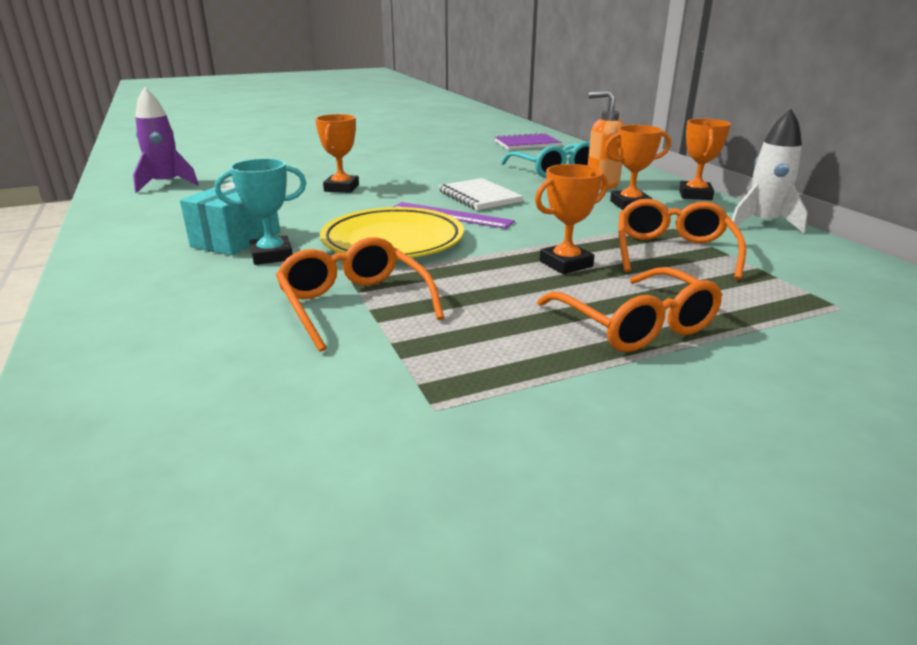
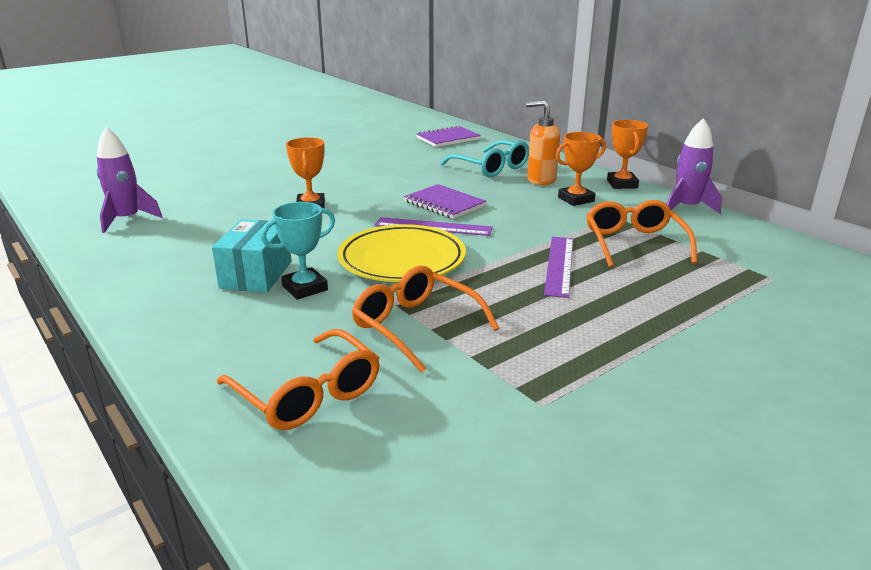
camera: 15 degrees left, 0 degrees up
white notebook [439,178,523,210] -> purple notebook [404,184,487,219]
orange trophy [535,164,608,274] -> purple ruler [544,237,573,298]
orange glasses [537,267,723,352] -> orange glasses moved to [217,329,380,430]
white rocket [732,109,808,233] -> purple rocket [667,118,722,214]

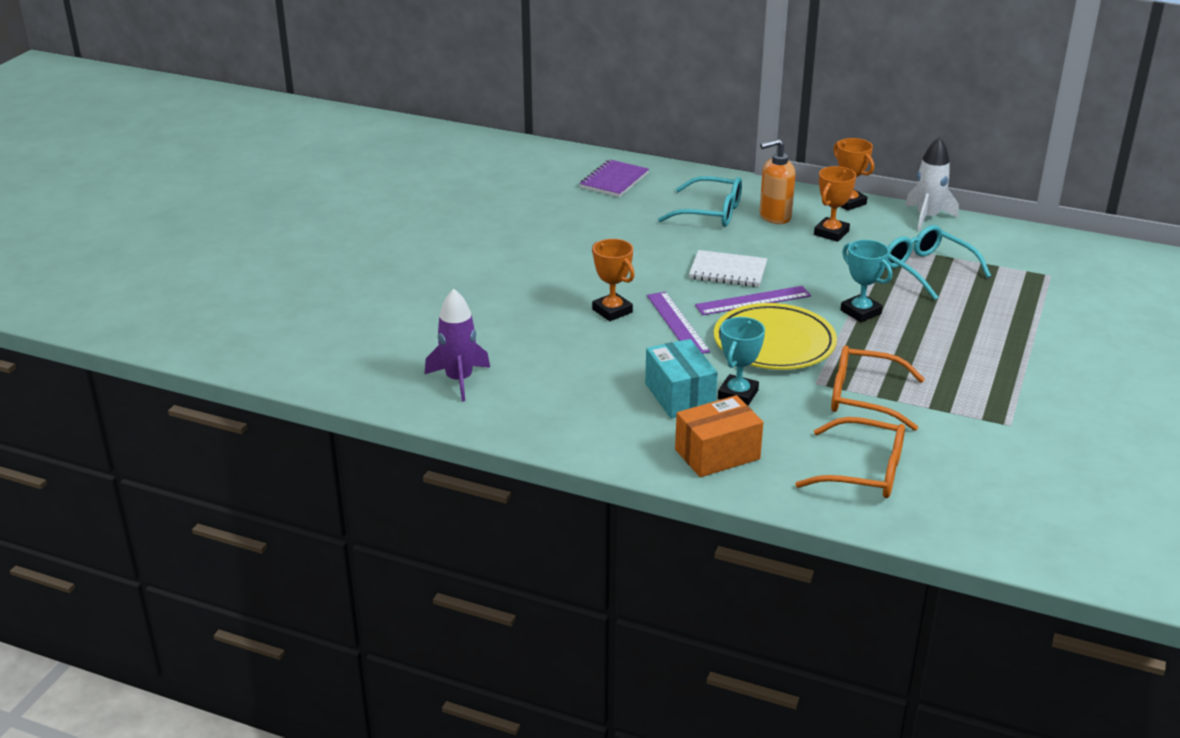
camera: 30 degrees left, 5 degrees up
purple notebook [404,184,487,219] -> white notebook [689,250,767,287]
purple ruler [544,237,573,298] -> purple ruler moved to [647,292,710,354]
orange glasses [586,200,697,267] -> turquoise glasses [887,225,991,300]
purple rocket [667,118,722,214] -> white rocket [905,137,959,231]
none -> orange box [675,395,763,477]
none -> turquoise trophy [840,240,892,322]

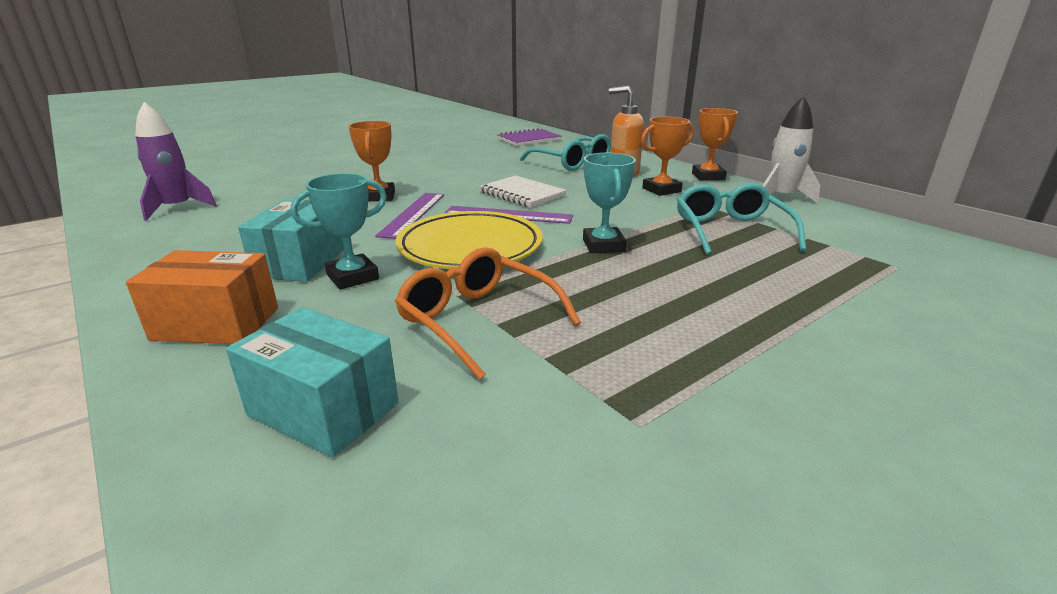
camera: 30 degrees right, 5 degrees down
orange glasses [795,417,905,498] -> turquoise box [226,307,399,457]

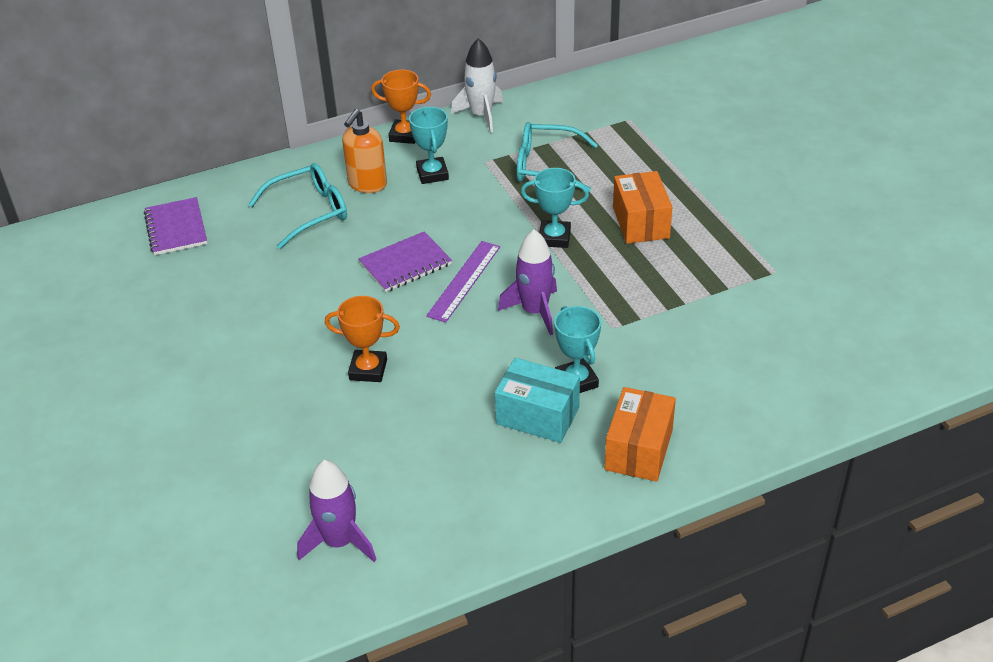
camera: 75 degrees left, 15 degrees up
turquoise box [226,307,399,457] -> none
purple ruler [375,193,444,239] -> none
orange glasses [395,247,581,380] -> none
yellow plate [396,211,543,269] -> purple rocket [498,229,557,335]
white notebook [479,175,567,208] -> purple notebook [359,231,452,292]
orange trophy [641,117,694,196] -> turquoise trophy [409,107,449,184]
none -> orange box [613,171,672,244]

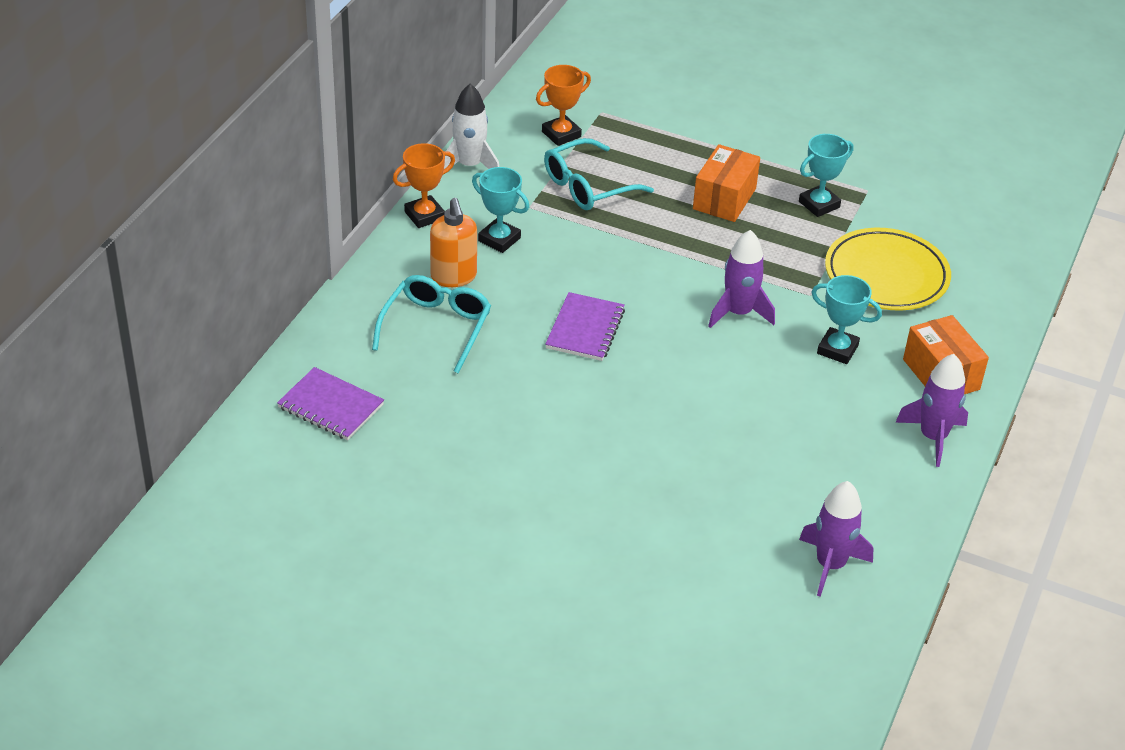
camera: 45 degrees left, 0 degrees up
orange trophy [325,296,400,382] -> orange trophy moved to [536,65,591,146]
purple ruler [426,241,500,323] -> none
turquoise box [495,358,580,443] -> none
turquoise trophy [521,168,589,248] -> turquoise trophy moved to [799,134,854,217]
orange box [613,171,672,244] -> orange box turned 75 degrees clockwise [693,144,760,222]
none -> yellow plate [825,228,951,310]
none -> purple rocket [895,354,968,467]

